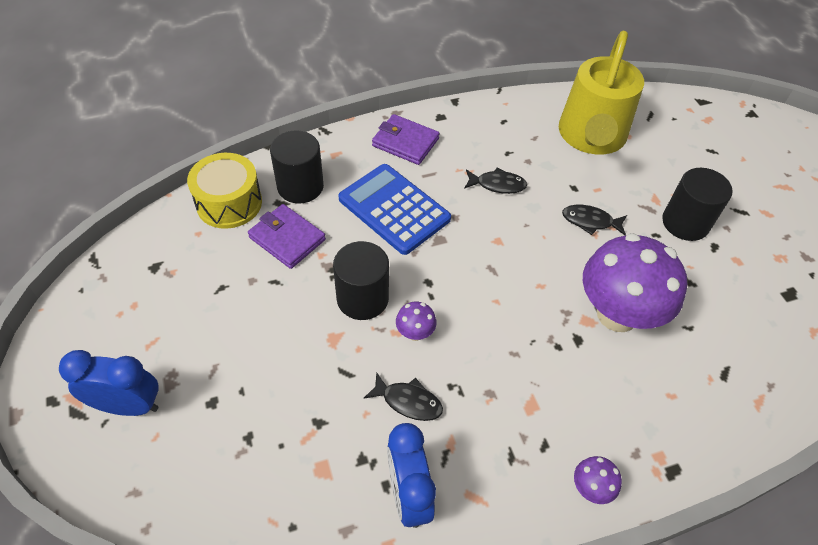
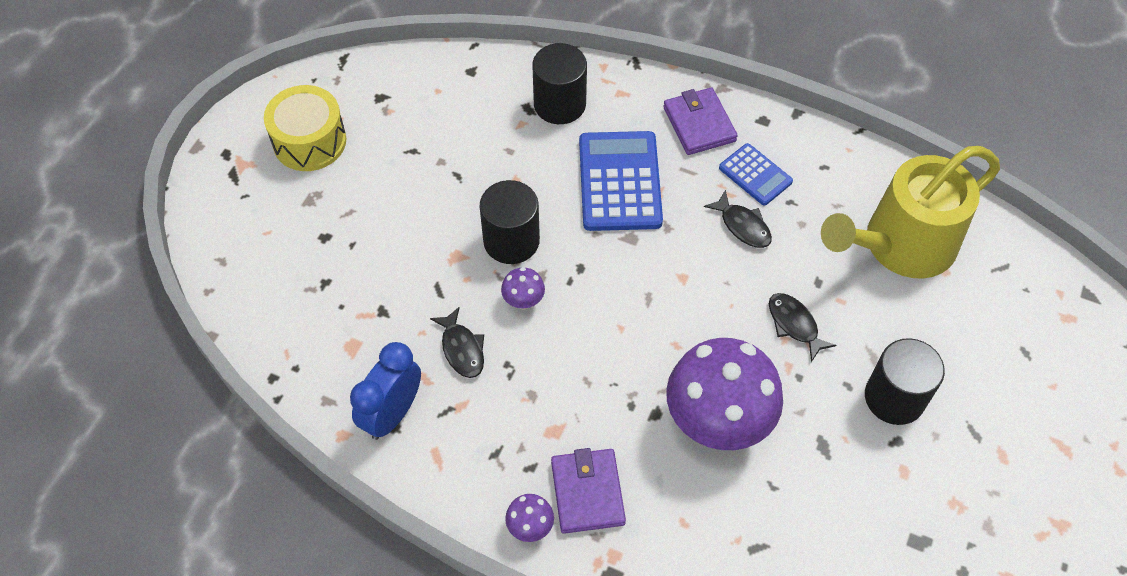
camera: 45 degrees right, 5 degrees up
blue clock [59,350,159,416] -> none
yellow drum [187,153,262,229] -> yellow drum moved to [264,85,346,171]
purple wallet [248,204,326,269] -> purple wallet moved to [551,448,626,534]
none -> blue calculator [719,143,793,206]

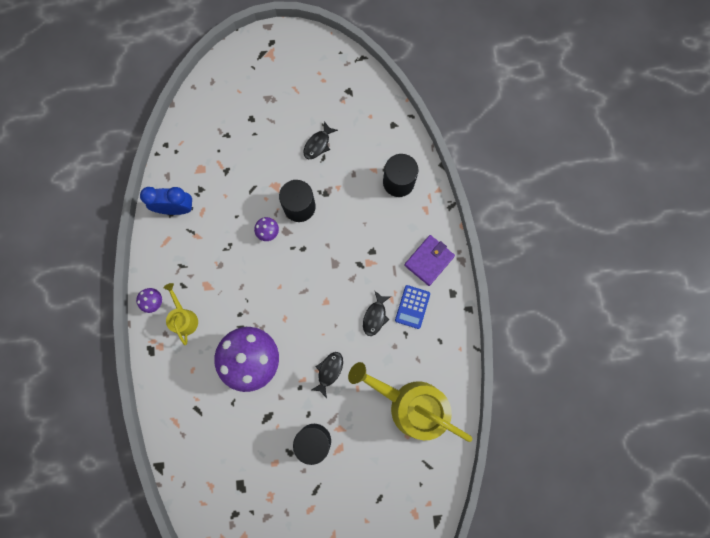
camera: 60 degrees right, 20 degrees up
yellow drum [264,85,346,171] -> none
black fish [430,307,484,378] -> black fish moved to [303,121,338,159]
purple wallet [551,448,626,534] -> yellow watering can [164,283,198,345]
blue calculator [579,131,663,231] -> none

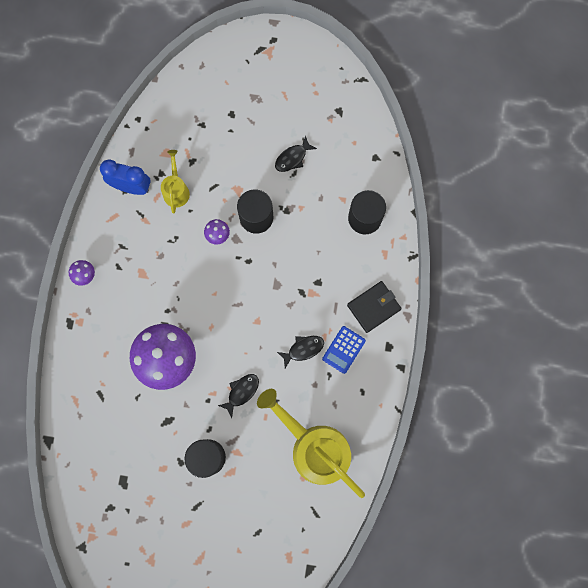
camera: 15 degrees right, 0 degrees up
yellow watering can [164,283,198,345] -> yellow watering can moved to [161,150,190,214]
black fish [363,290,391,336] -> black fish turned 150 degrees counterclockwise [277,336,324,368]
purple wallet [404,235,455,286] -> black wallet [347,281,402,333]

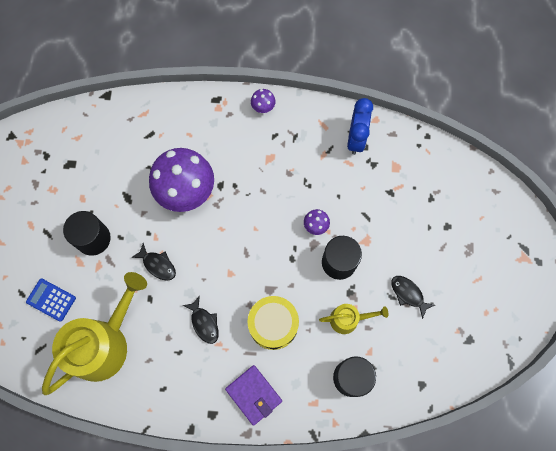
camera: 85 degrees right, 5 degrees down
yellow watering can [161,150,190,214] -> yellow watering can moved to [319,304,388,334]
blue calculator [322,326,366,374] -> blue calculator moved to [26,279,76,322]
black wallet [347,281,402,333] -> purple wallet [225,365,282,426]
none -> yellow drum [248,296,299,350]

